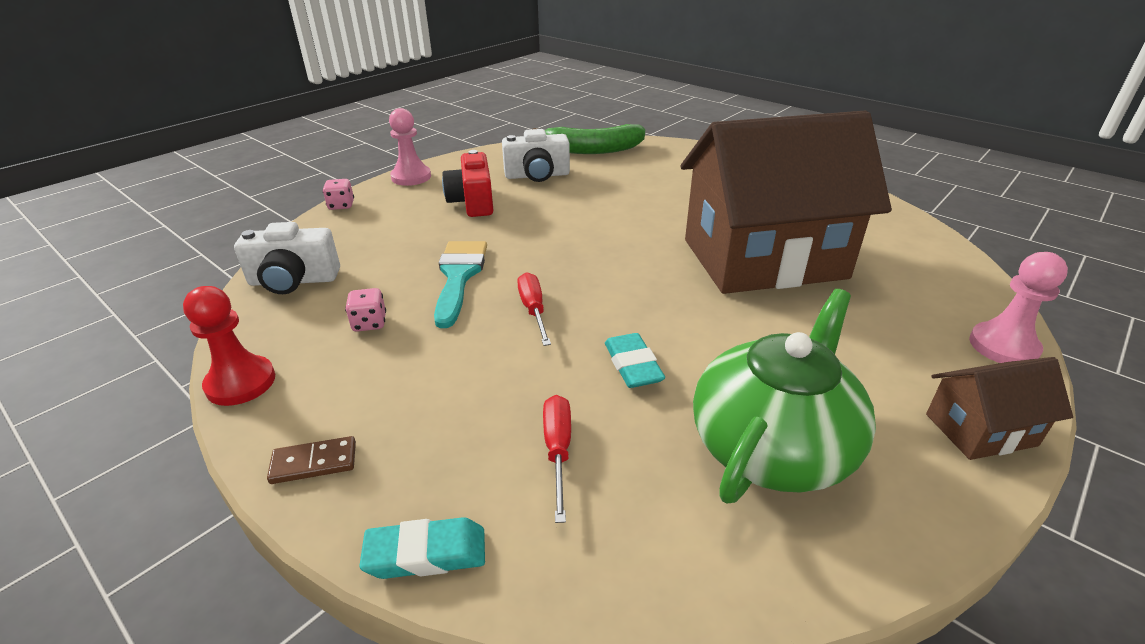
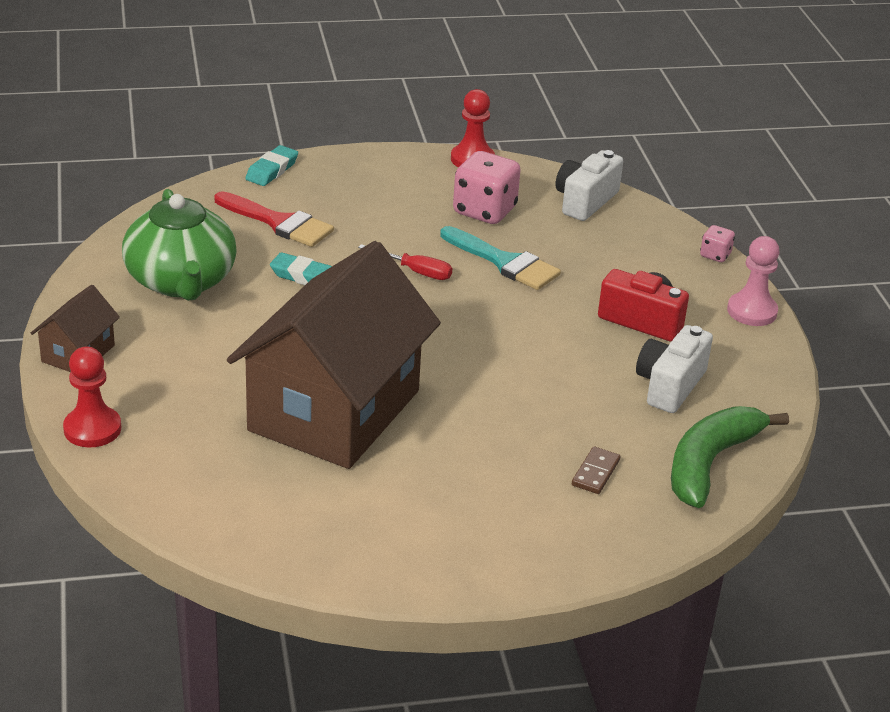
camera: 125 degrees right, 0 degrees up
brown domino [267,436,356,484] -> brown domino moved to [572,446,620,494]
pink dice [345,288,386,332] -> pink dice [453,151,521,224], size x2.02
red screwdriver [543,395,571,523] -> red brush [214,191,334,247]
pink pawn [969,252,1068,363] -> red pawn [63,347,121,447]

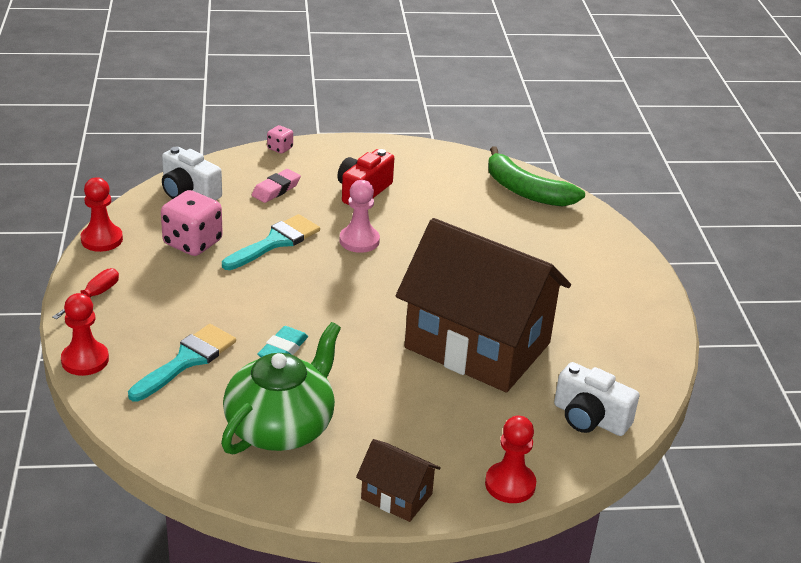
camera: 85 degrees left, 0 degrees up
green teapot [122,189,237,301] -> green teapot turned 45 degrees counterclockwise [221,322,341,454]
red brush [214,191,334,247] -> turquoise brush [128,324,236,401]
turquoise eraser [245,145,298,186] -> red pawn [61,293,109,376]
red screwdriver [358,244,452,280] -> red screwdriver moved to [52,268,119,319]
brown domino [572,446,620,494] -> none
white camera [636,325,713,413] -> white camera moved to [554,362,640,436]
pink pawn [727,236,780,326] -> pink pawn moved to [340,180,380,253]
none -> pink eraser [252,169,301,203]

